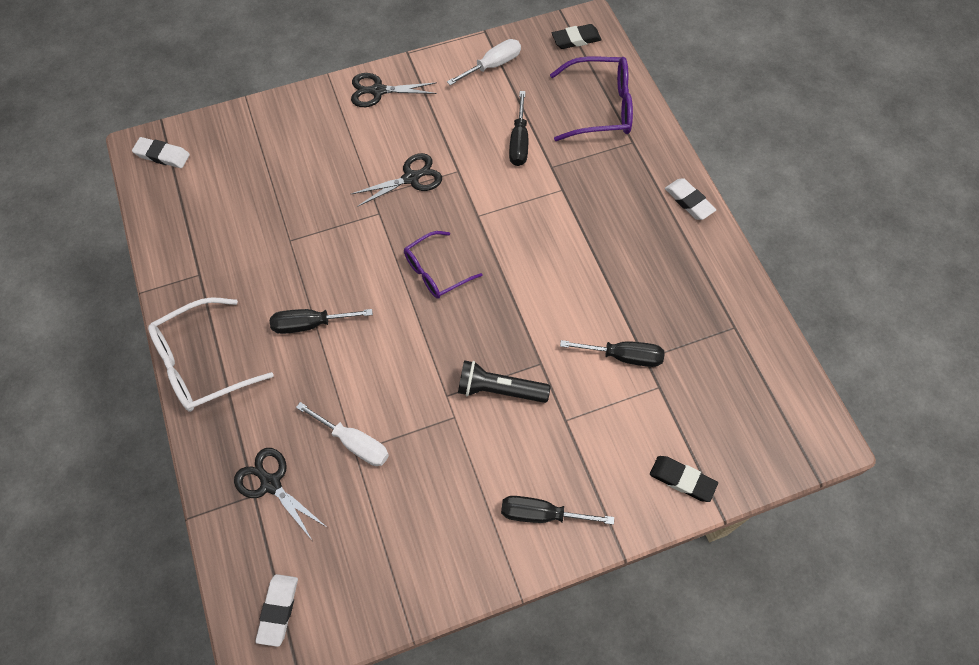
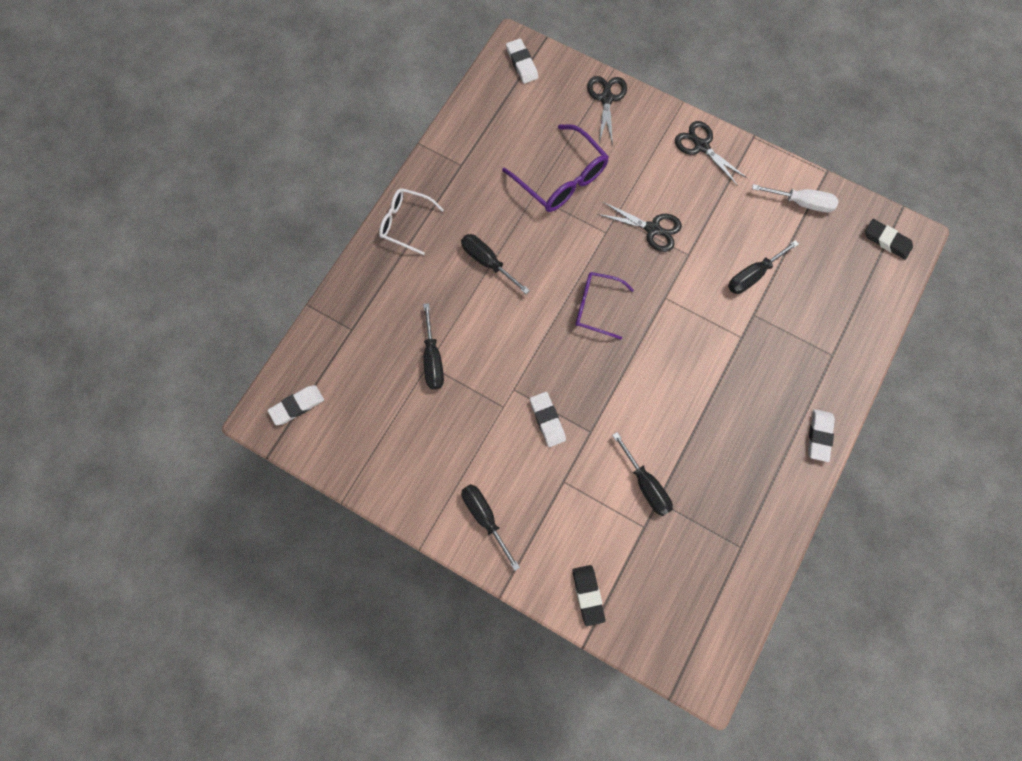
camera: 50 degrees right, 10 degrees up
white glasses [148,297,274,412] -> white glasses [379,188,444,255], size x0.66
black scissors [234,448,328,540] -> black scissors moved to [587,76,627,146]
white screwdriver [296,402,389,466] -> black screwdriver [423,303,444,389]
black flashlight [458,360,550,403] -> white eraser [530,392,566,447]
purple glasses [550,57,633,141] -> purple glasses moved to [502,124,609,212]

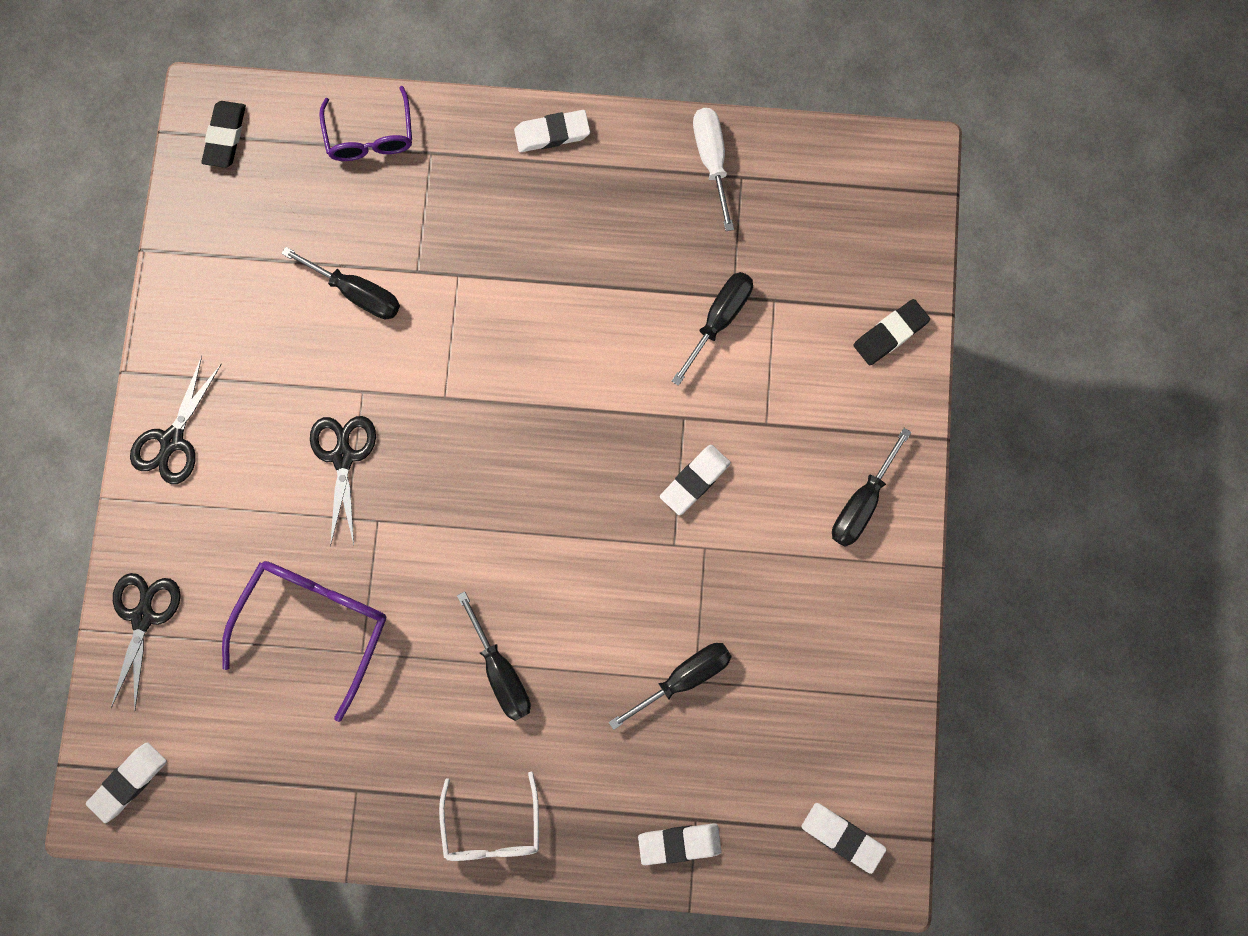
camera: 115 degrees left, 5 degrees up
black screwdriver [461,234,530,294] -> black screwdriver turned 45 degrees counterclockwise [457,591,531,721]
purple glasses [575,272,634,340] -> purple glasses moved to [319,86,412,161]
black scissors [587,76,627,146] -> black scissors turned 120 degrees clockwise [111,573,181,710]
white screwdriver [752,184,839,212] -> white screwdriver moved to [693,108,734,231]
none -> white eraser [638,823,721,865]

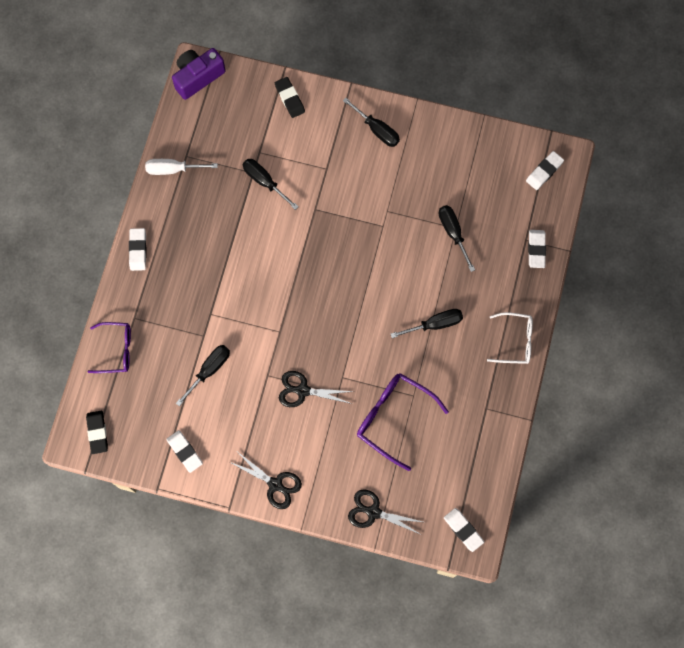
camera: 80 degrees left, 5 degrees down
black eraser [201,101,246,168] -> black eraser turned 60 degrees clockwise [86,410,108,454]
white eraser [660,445,731,515] -> white eraser moved to [166,430,203,473]
none -> purple camera [172,48,226,100]

